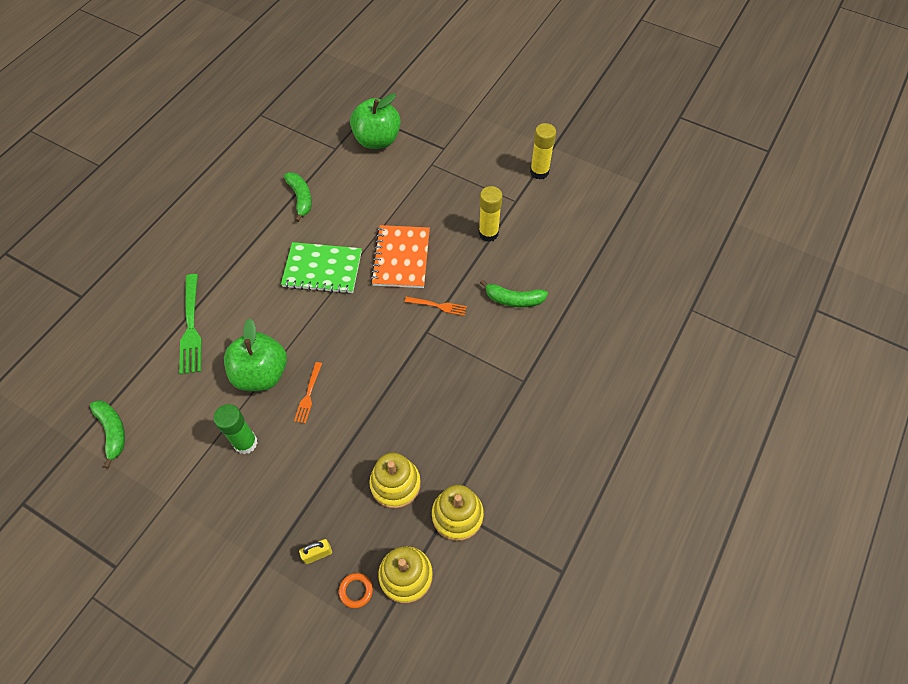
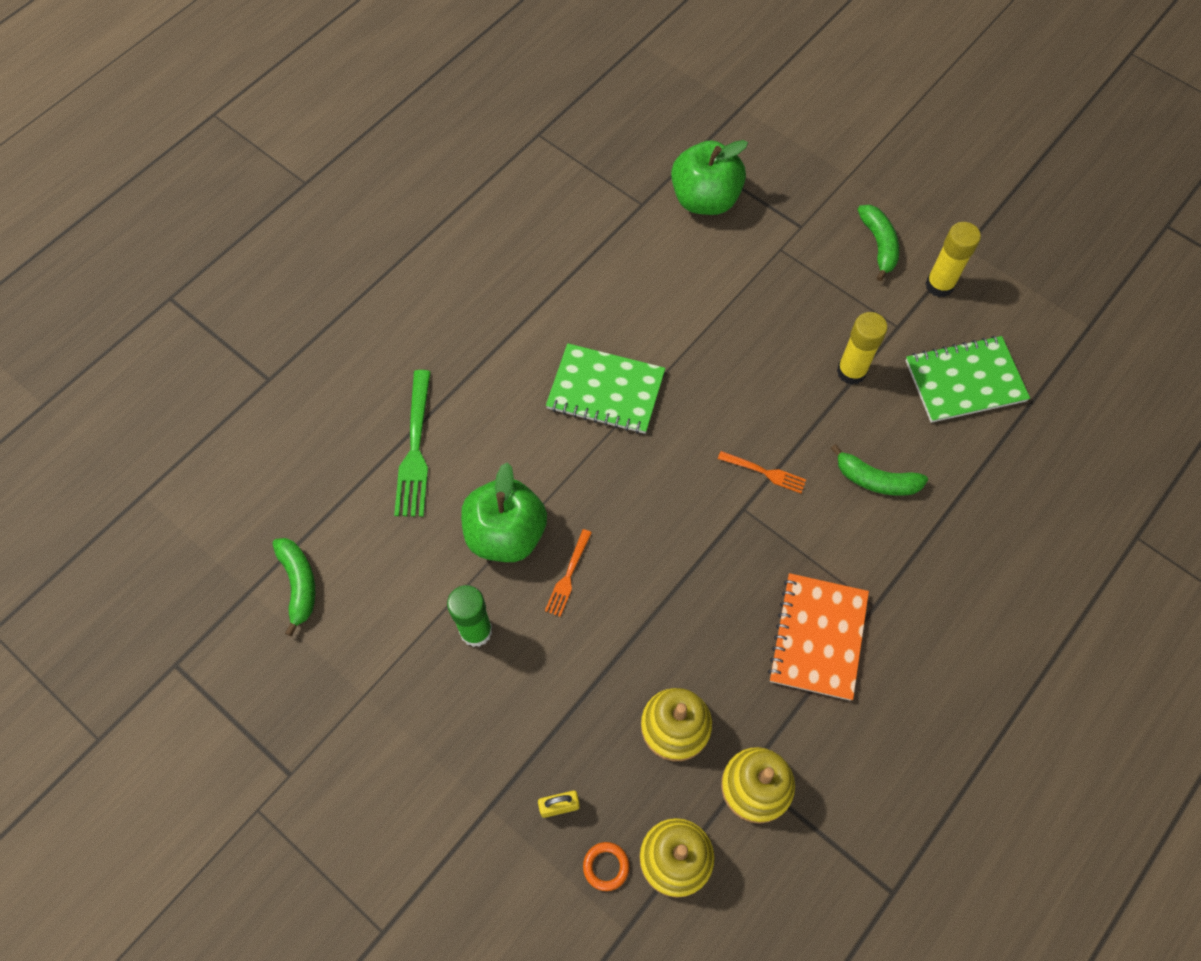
camera: 10 degrees right, 5 degrees up
green banana [284,172,312,222] -> green banana moved to [857,205,899,281]
orange notebook [371,225,430,288] -> orange notebook moved to [768,573,869,701]
none -> green notebook [906,336,1030,423]

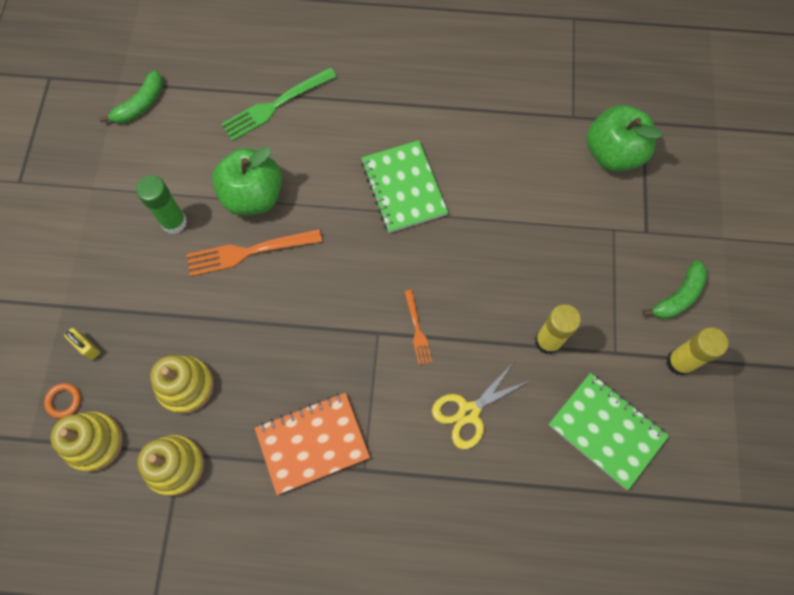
camera: 55 degrees right, 5 degrees up
orange fork [545,529,592,617] -> orange fork [187,229,322,276], size x1.80
green banana [831,444,928,496] -> yellow scissors [432,363,531,449]

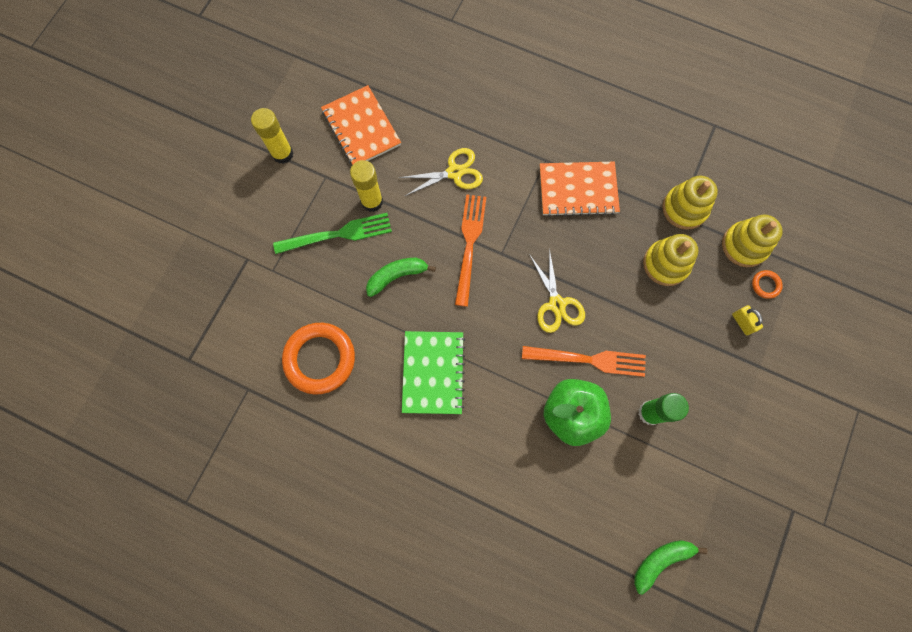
camera: 160 degrees left, 5 degrees up
green fork [221,67,337,141] -> green fork moved to [273,213,392,254]
orange fork [404,290,432,365] -> orange fork [455,194,486,307], size x1.80
green notebook [549,373,669,490] -> orange notebook [321,85,401,165]
green apple [586,105,662,172] -> none
green banana [642,260,707,319] -> green banana moved to [366,258,436,297]
none -> orange ring [282,323,355,394]
none -> yellow scissors [529,248,585,333]

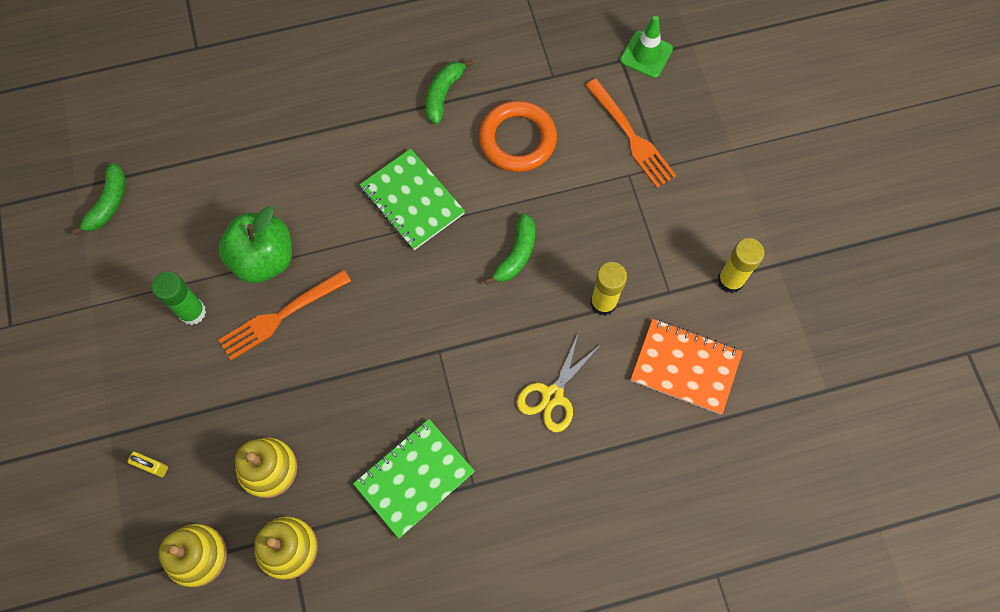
camera: 140 degrees right, 5 degrees down
green fork [273,213,392,254] -> none
orange fork [455,194,486,307] -> orange fork moved to [585,79,676,188]
yellow scissors [529,248,585,333] -> none
orange notebook [540,162,620,217] -> green notebook [353,419,475,538]
orange ring [752,270,783,299] -> none
none -> green banana [426,59,473,124]
none -> green traffic cone [620,16,673,78]

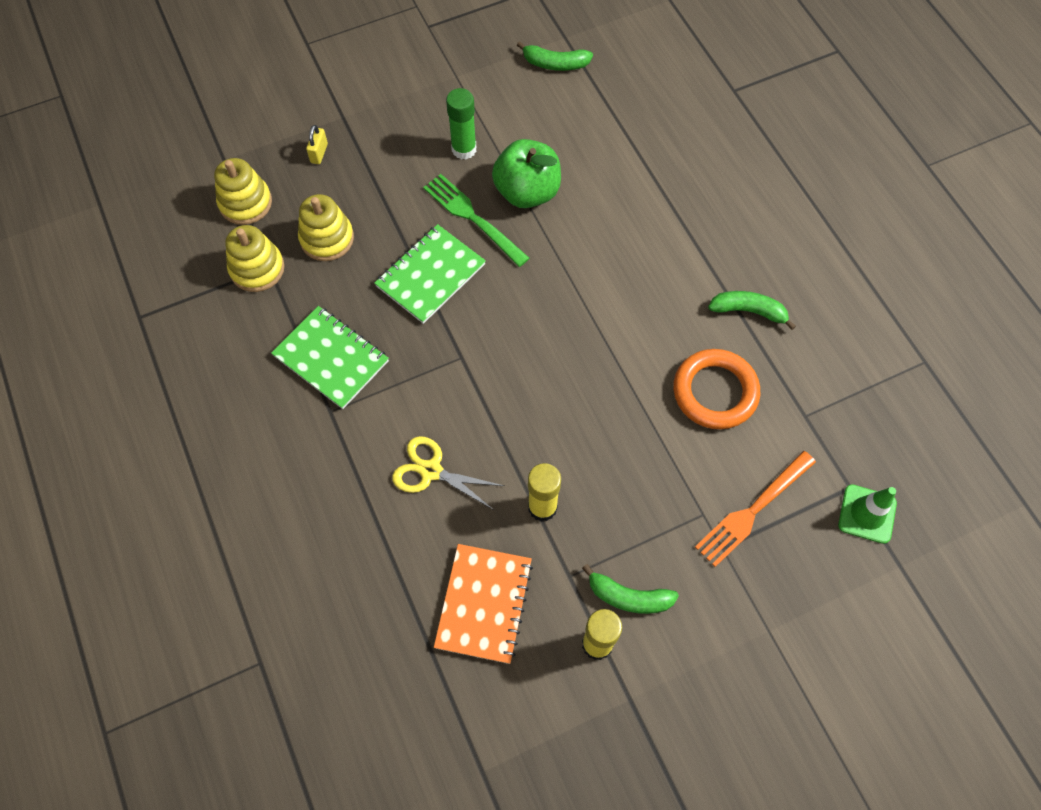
camera: 80 degrees right, 5 degrees down
orange fork [219,269,351,360] -> green fork [423,174,530,267]
green notebook [360,149,465,250] -> green notebook moved to [374,224,486,324]
green banana [484,213,535,285] -> green banana moved to [582,564,679,614]

